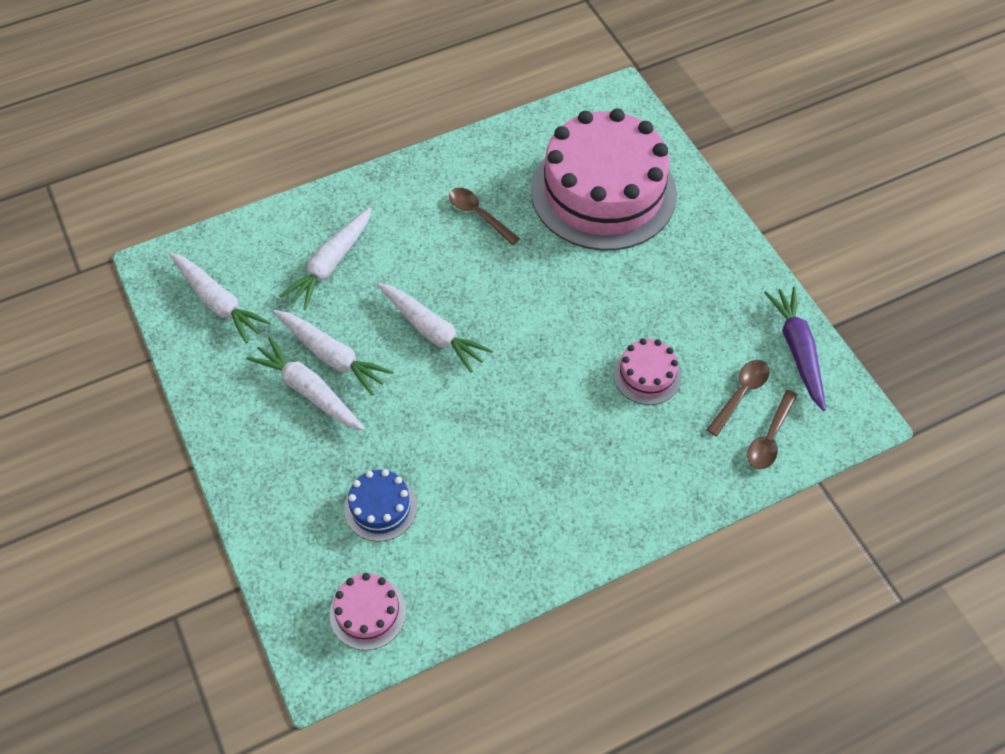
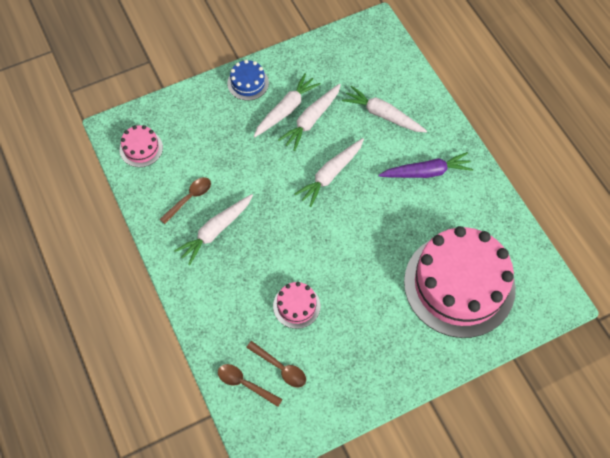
camera: 90 degrees right, 5 degrees up
white carrot [169,253,271,343] -> white carrot moved to [174,194,253,265]
blue cake [344,469,417,541] -> blue cake moved to [227,60,269,100]
brown spoon [449,188,520,245] -> brown spoon moved to [160,177,211,224]
purple carrot [764,287,826,411] -> purple carrot moved to [378,152,473,178]

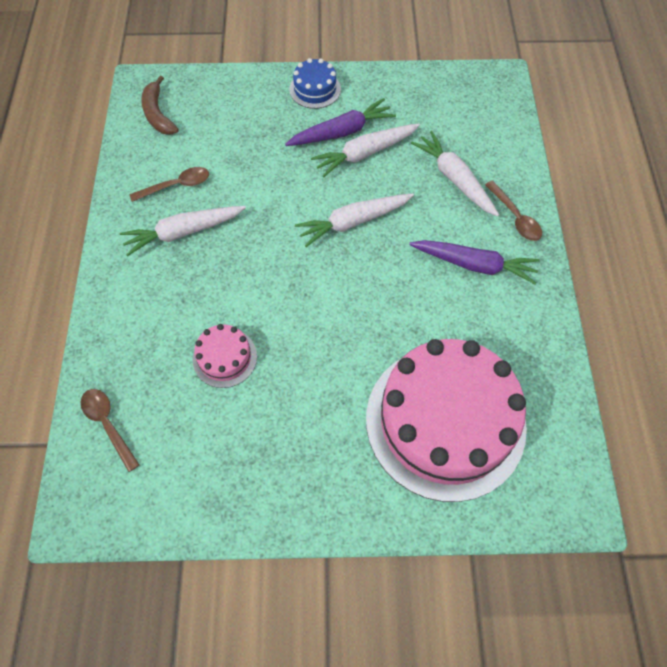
camera: 25 degrees right, 0 degrees up
pink cake [120,125,163,167] -> brown banana [141,76,179,135]
brown spoon [246,341,306,387] -> brown spoon moved to [485,181,542,241]
white carrot [254,73,321,137] -> purple carrot [285,98,396,146]

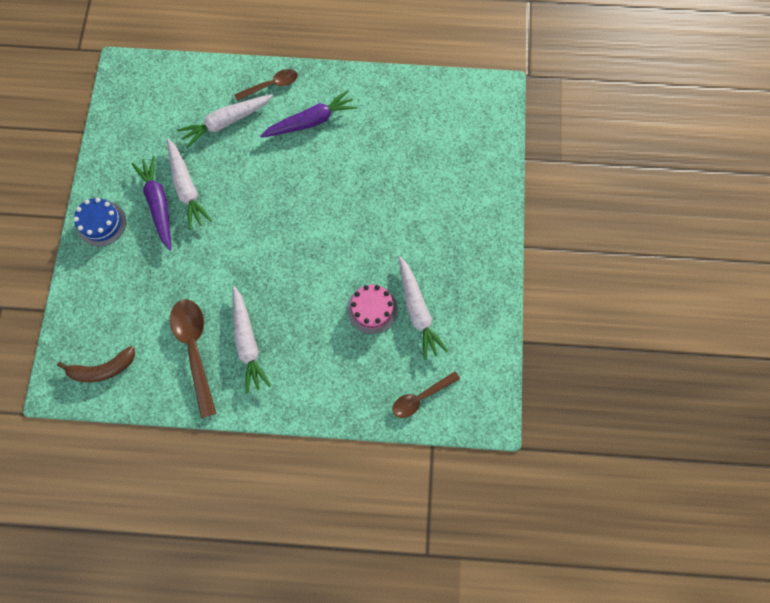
camera: 85 degrees left, 10 degrees up
brown spoon [129,167,209,202] -> brown spoon [170,299,216,418], size x1.62
white carrot [295,193,414,247] -> white carrot moved to [399,256,448,360]
pink cake [366,339,527,502] -> none
purple carrot [409,240,540,284] -> purple carrot turned 45 degrees clockwise [260,90,357,138]

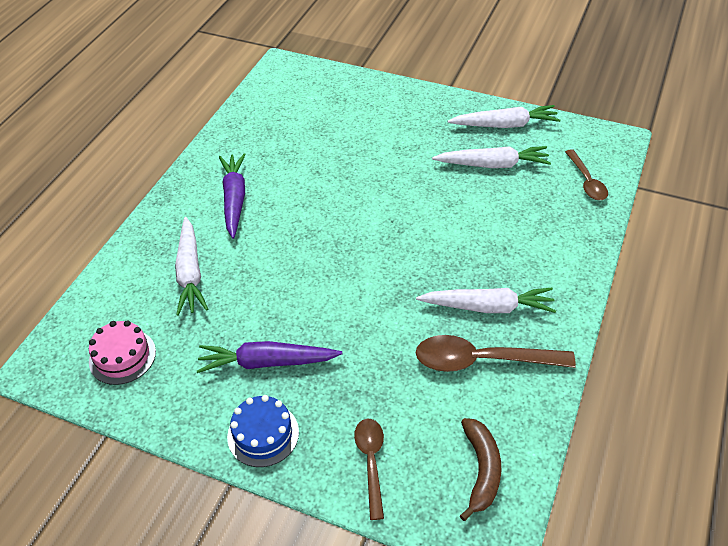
camera: 70 degrees left, 25 degrees down
white carrot [167,138,212,230] -> white carrot moved to [447,105,560,128]
brown spoon [234,69,298,101] -> brown spoon moved to [354,418,384,520]
pink cake [347,284,398,334] -> pink cake moved to [89,320,156,385]

